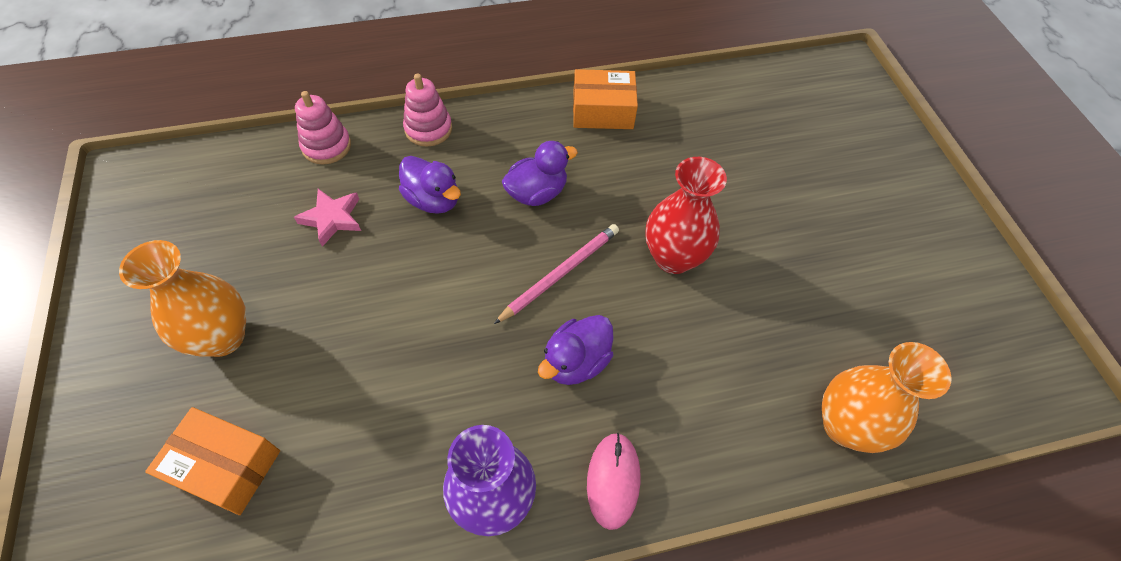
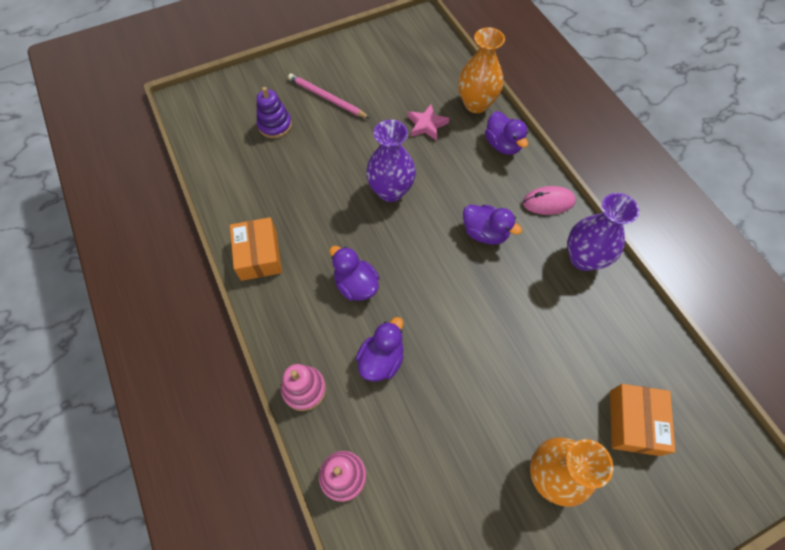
camera: 100 degrees left, 5 degrees up
pink star [294,189,361,247] -> pink star moved to [408,104,449,141]
pink pencil [494,224,619,324] -> pink pencil moved to [288,73,370,119]
red vase [645,157,727,274] -> purple vase [366,120,416,202]
none -> purple stacking toy [257,87,292,138]
none -> purple duck [485,111,528,155]

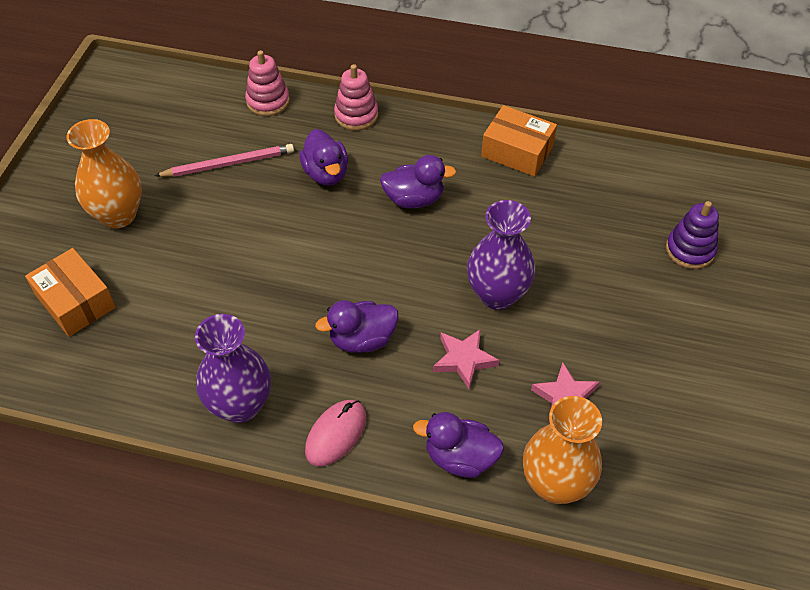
camera: 130 degrees right, 10 degrees down
pink pencil [288,73,370,119] -> pink pencil moved to [155,144,294,177]
none -> pink star [433,329,499,389]

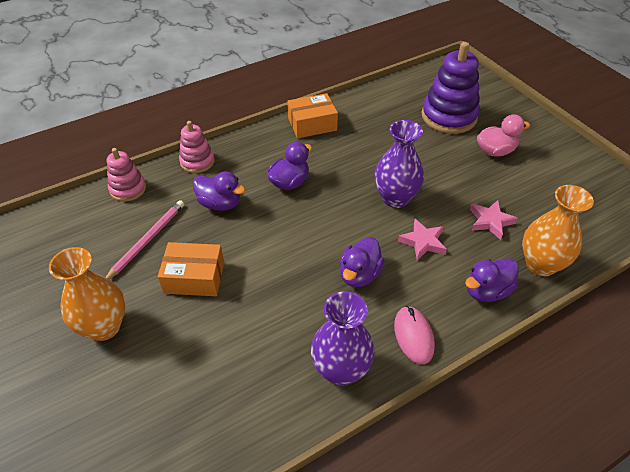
camera: 45 degrees left, 5 degrees down
orange box [25,248,116,337] -> orange box moved to [158,242,224,296]
purple stacking toy [666,201,719,269] -> purple stacking toy [421,42,480,134], size x1.76
none -> pink duck [477,115,530,157]

